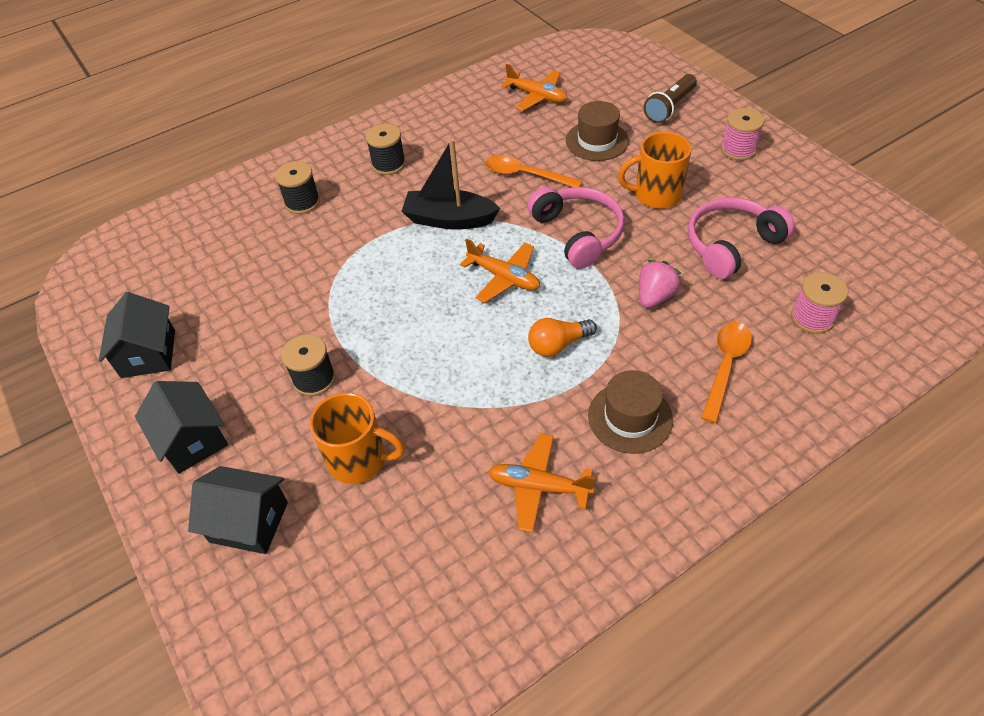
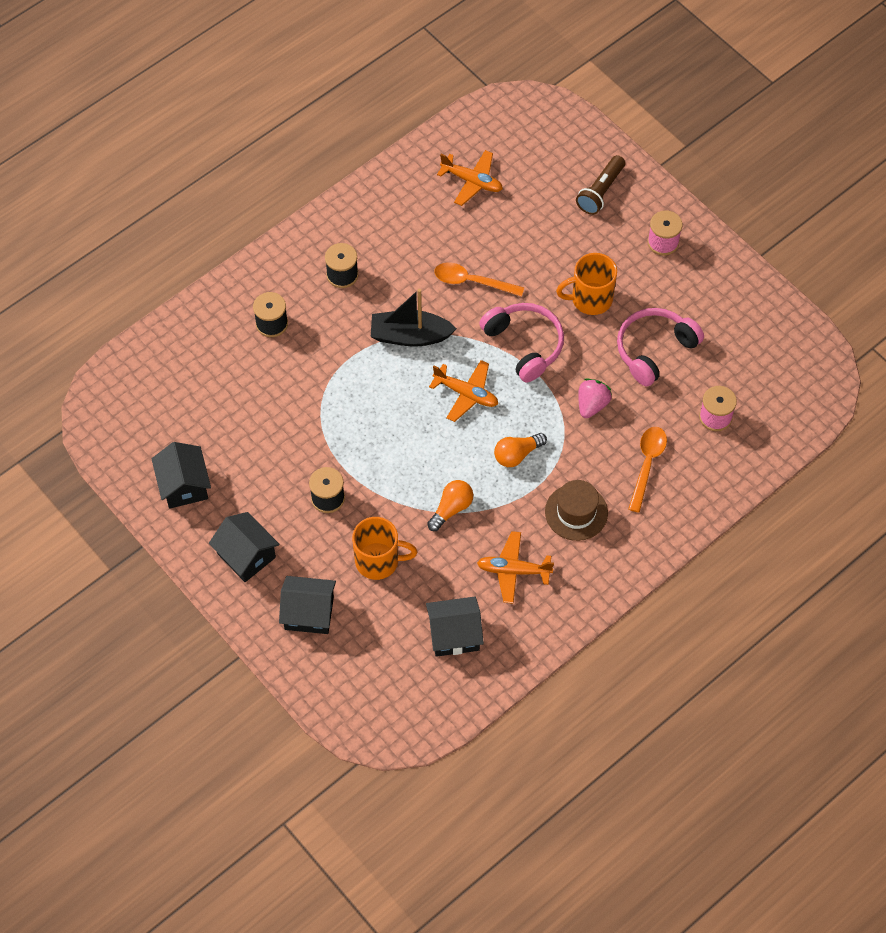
camera: 10 degrees left, 10 degrees up
brown hat [566,101,629,161] -> none
none -> black house [426,597,484,657]
none -> orange light bulb [427,480,473,531]

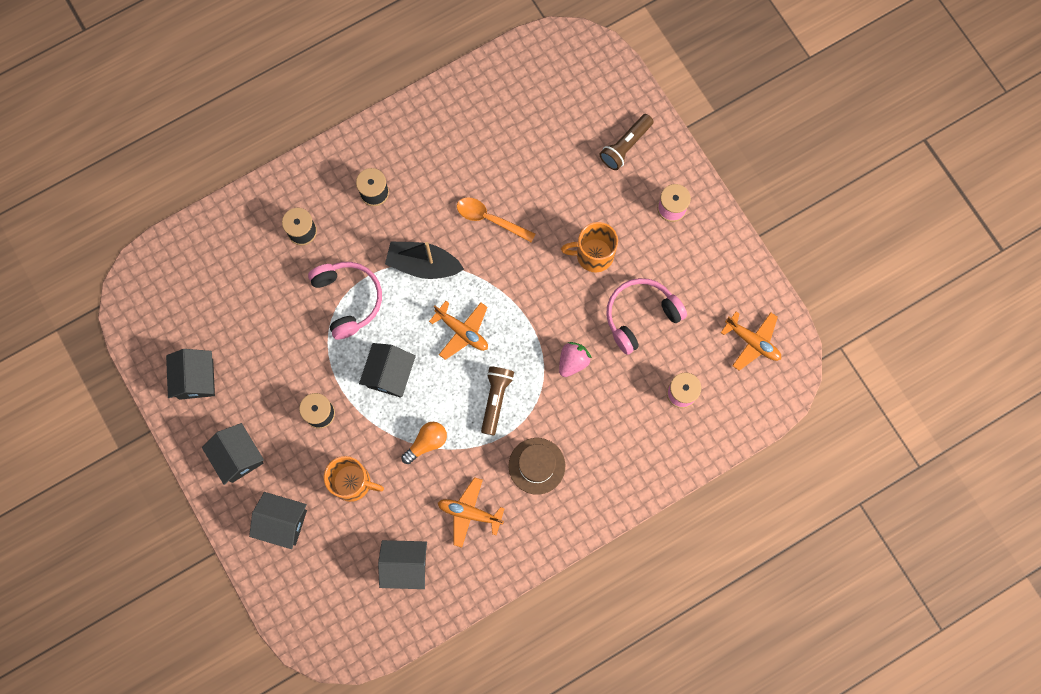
camera: 10 degrees right, 15 degrees up
orange plane [437,150,503,206] -> orange plane moved to [721,311,781,371]
pink headphones [479,303,564,383] -> pink headphones moved to [308,262,382,340]
orange light bulb [494,433,547,467] -> brown flashlight [481,366,514,436]
orange spoon [628,427,667,513] -> none
none -> black house [359,343,416,398]

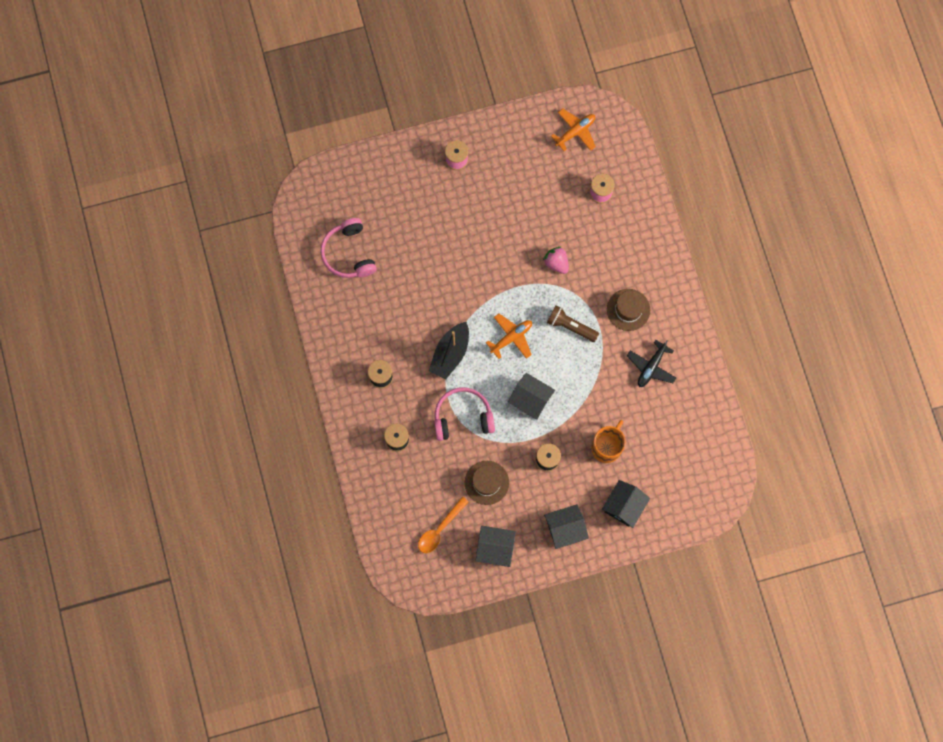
camera: 75 degrees left, 0 degrees up
black house [378,540,427,589] -> none
orange light bulb [401,422,447,464] -> none
orange plane [438,477,505,548] -> black plane [627,340,676,387]
orange spoon [457,197,535,242] -> orange spoon moved to [418,496,469,553]
orange mug [561,222,618,273] -> none
brown flashlight [599,114,654,170] -> none
pink headphones [606,278,687,355] -> pink headphones moved to [320,218,377,278]
none -> brown hat [465,461,509,505]

